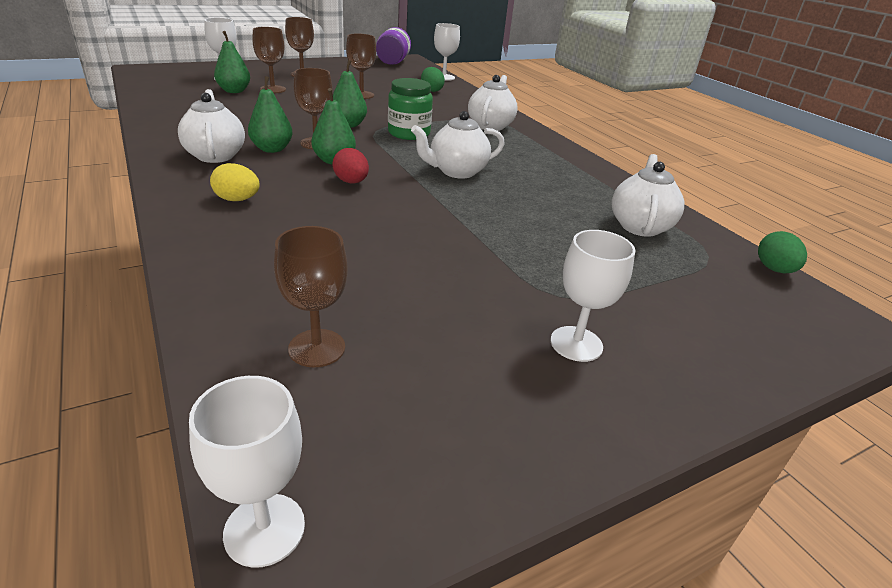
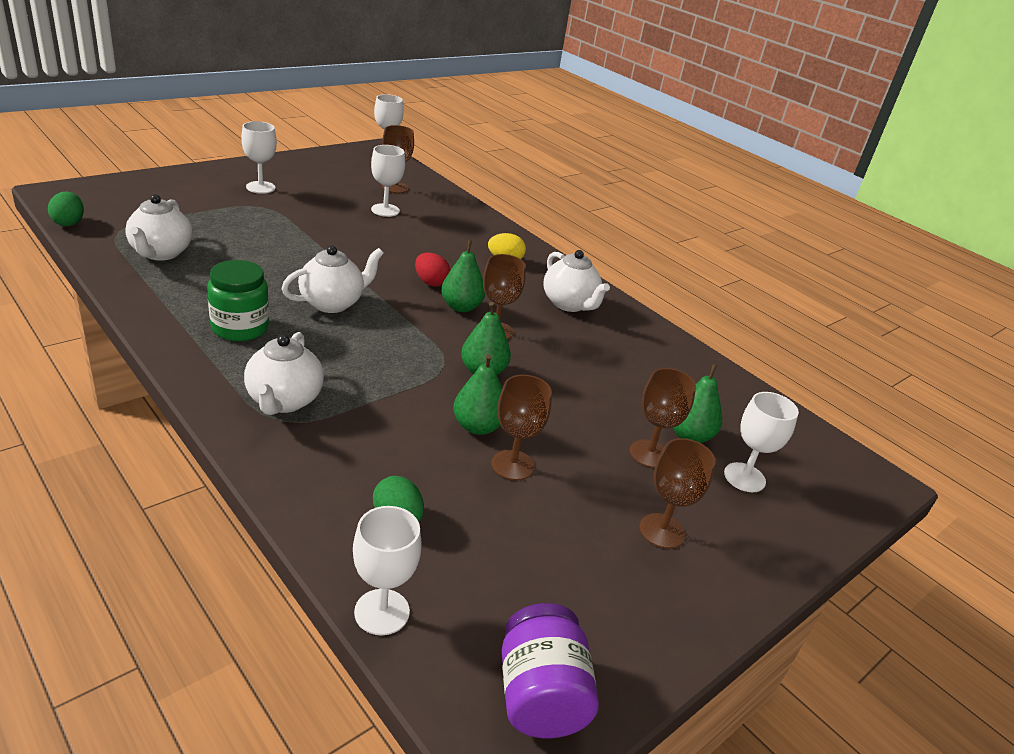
camera: 165 degrees right, 0 degrees up
green pear [248,76,293,153] -> green pear moved to [453,354,502,435]
green jar [388,78,433,140] -> green jar moved to [207,260,269,341]
none -> white goblet [371,145,405,217]

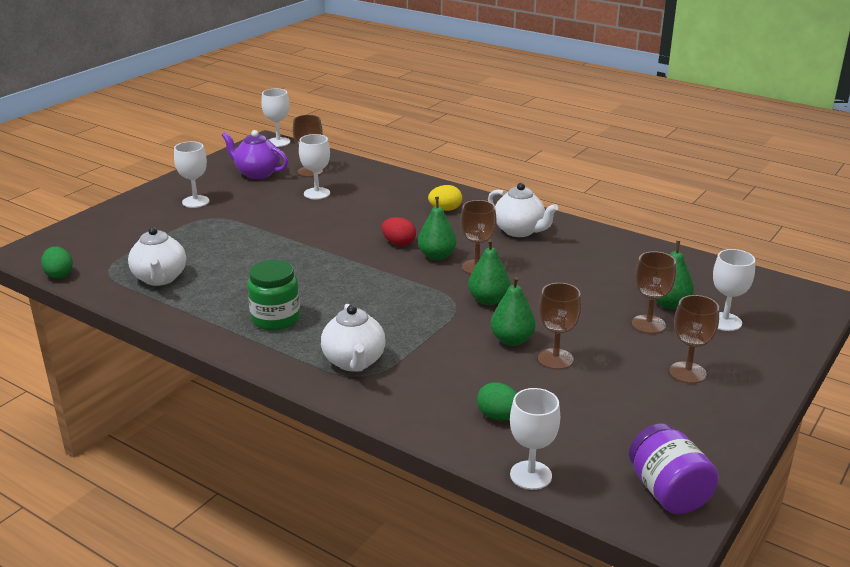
camera: 10 degrees left, 5 degrees down
white teapot [282,246,384,313] -> none
none -> purple teapot [222,130,288,179]

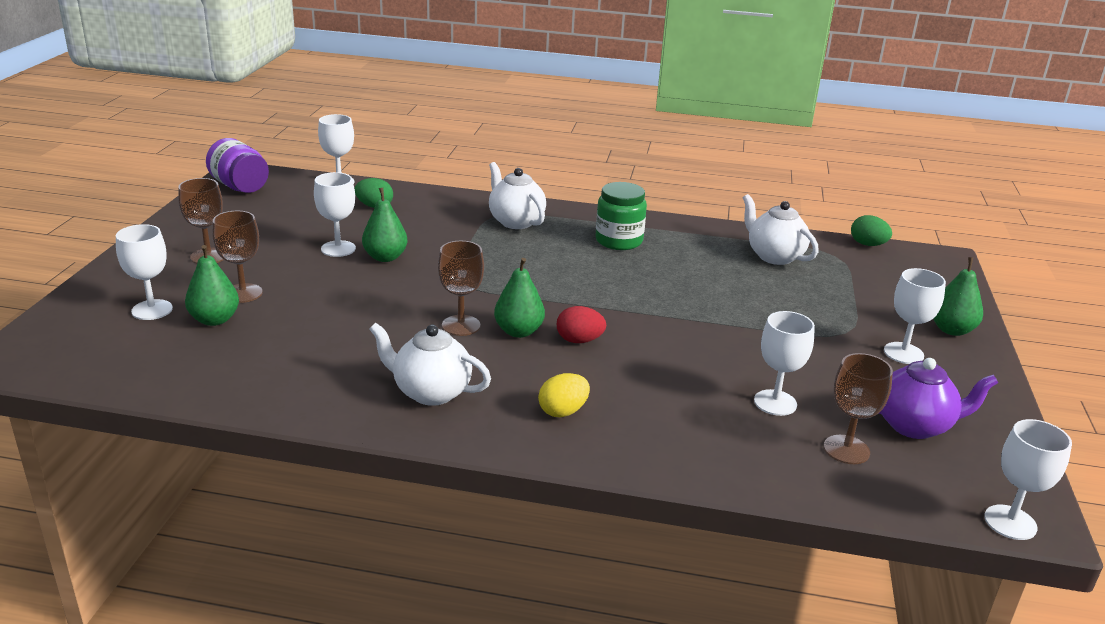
camera: 155 degrees right, 0 degrees up
green pear [468,239,510,305] -> green pear moved to [933,257,983,336]
brown goblet [538,283,581,370] -> white goblet [314,172,356,257]

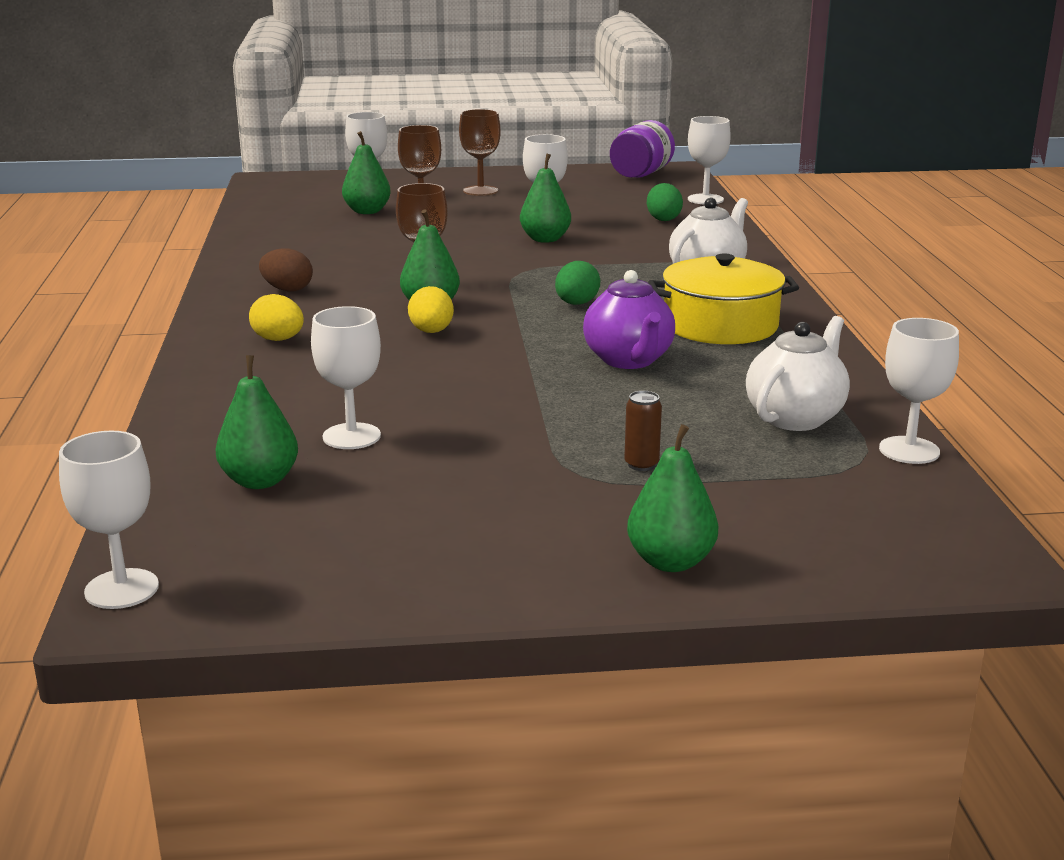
camera: 75 degrees right, 5 degrees down
white teapot [369,323,491,406] -> brown egg [259,248,313,291]
red egg [557,306,606,343] -> yellow egg [408,286,454,333]
green jar [595,182,647,250] -> yellow pot [648,253,799,344]
brown goblet [824,353,893,464] -> green pear [215,355,298,489]
green egg [851,215,892,246] -> green egg moved to [555,261,600,305]
purple teapot [878,358,999,439] -> purple teapot moved to [583,270,675,369]
white goblet [884,268,946,364] -> white goblet moved to [879,318,959,464]
none -> brown can [624,391,662,471]

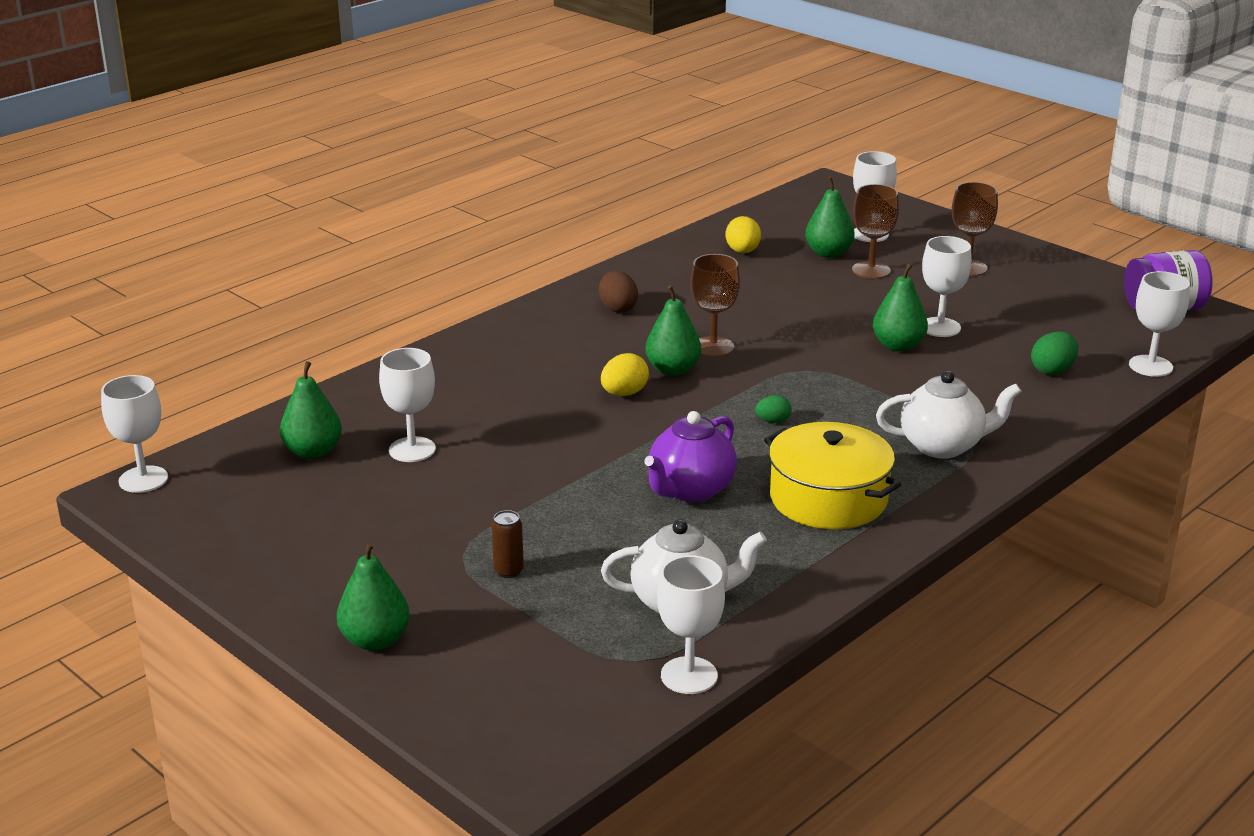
camera: 50 degrees right, 5 degrees up
yellow egg [249,294,304,341] -> yellow egg moved to [725,216,761,253]
green egg [555,261,600,305] -> green egg [755,395,792,423], size x0.65

